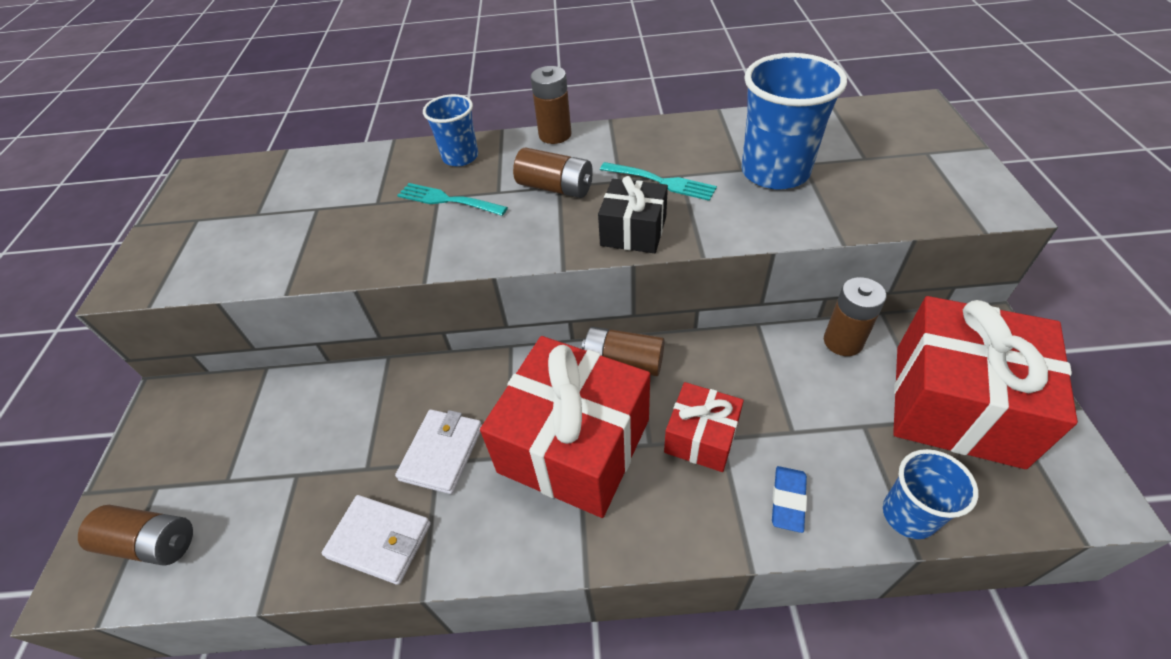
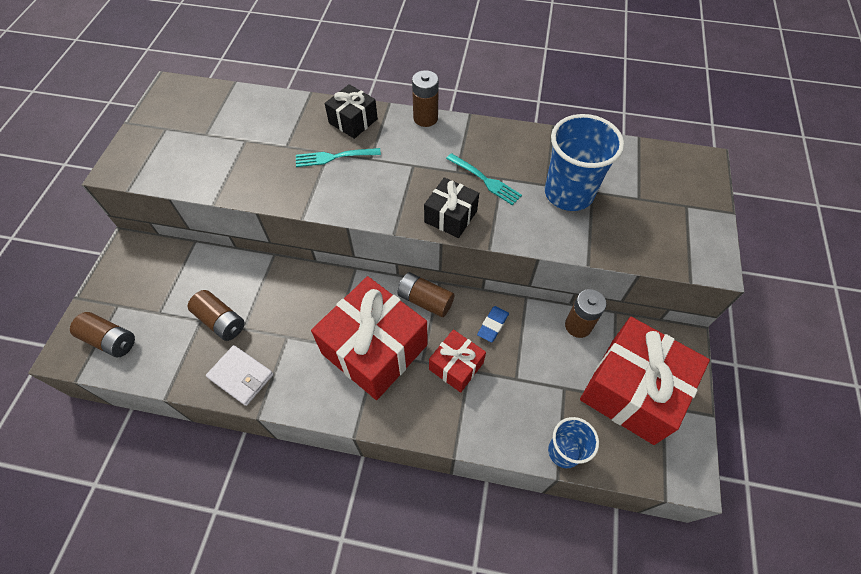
camera: 10 degrees right, 10 degrees up
white wallet [395,410,482,494] -> none
turquoise fork [397,183,508,216] -> turquoise fork turned 45 degrees counterclockwise [296,148,381,167]
blue cup [423,94,478,166] -> black gift [325,84,378,139]
brown battery [513,148,593,198] -> brown battery moved to [188,290,245,341]
blue eraser [772,466,807,533] -> blue eraser moved to [477,306,509,342]

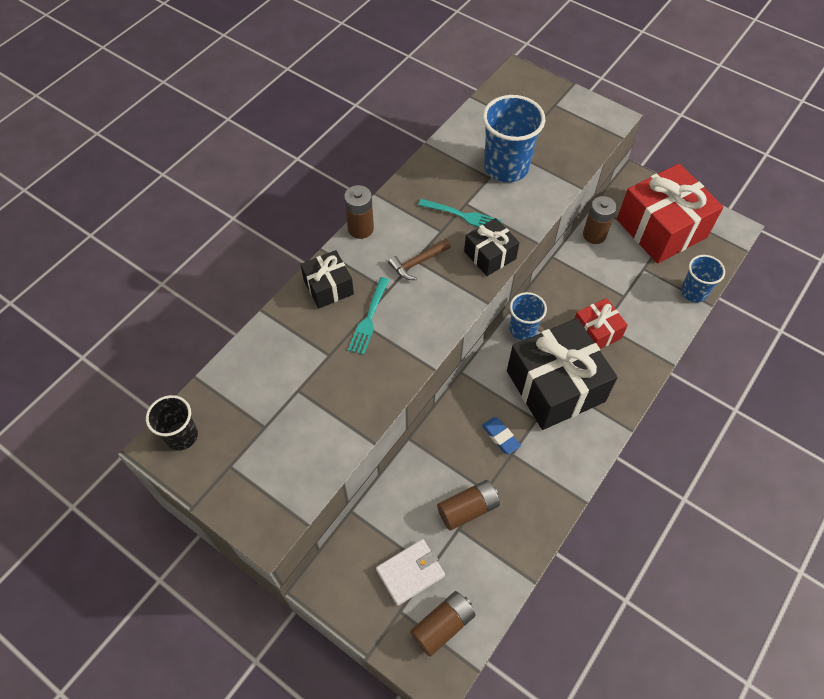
camera: 65 degrees left, 0 degrees up
white wallet [206,345,273,406] -> white wallet moved to [376,539,445,606]
red gift [311,276,428,400] -> black gift [507,318,618,430]
brown battery [397,272,454,317] -> blue cup [509,292,547,340]
turquoise fork [446,153,522,205] -> turquoise fork turned 45 degrees clockwise [418,199,501,227]
blue eraser [477,306,509,342] -> blue eraser moved to [482,417,521,455]
none -> black cup [146,395,198,451]
none -> brown hammer [388,239,451,280]

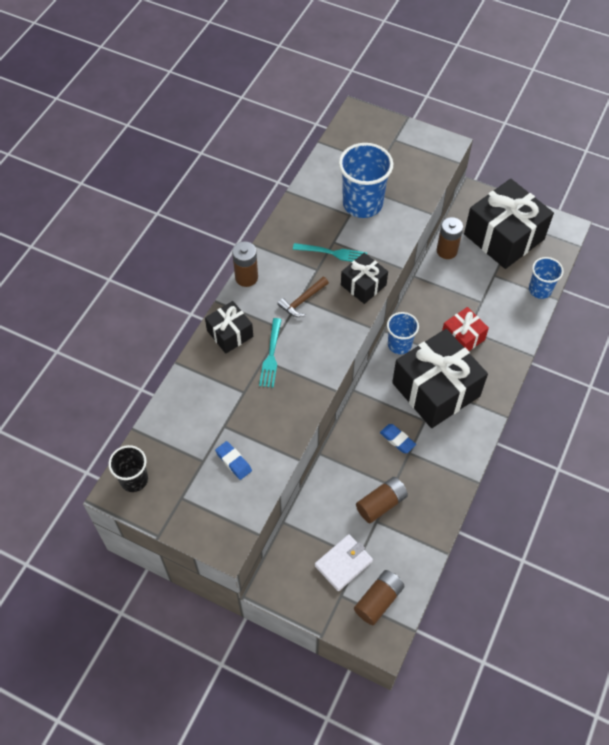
camera: 10 degrees left, 0 degrees up
red gift [617,164,723,264] -> black gift [464,179,554,269]
none -> blue eraser [215,441,252,480]

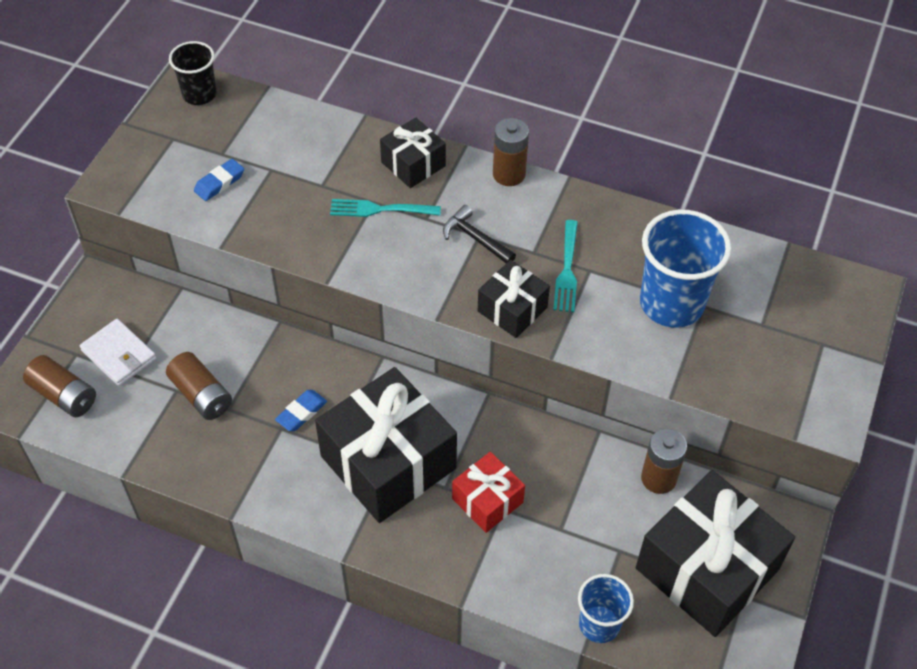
camera: 85 degrees right, 5 degrees down
brown hammer [277,277,329,317] -> black hammer [443,205,516,263]
blue cup [387,312,419,354] -> none

